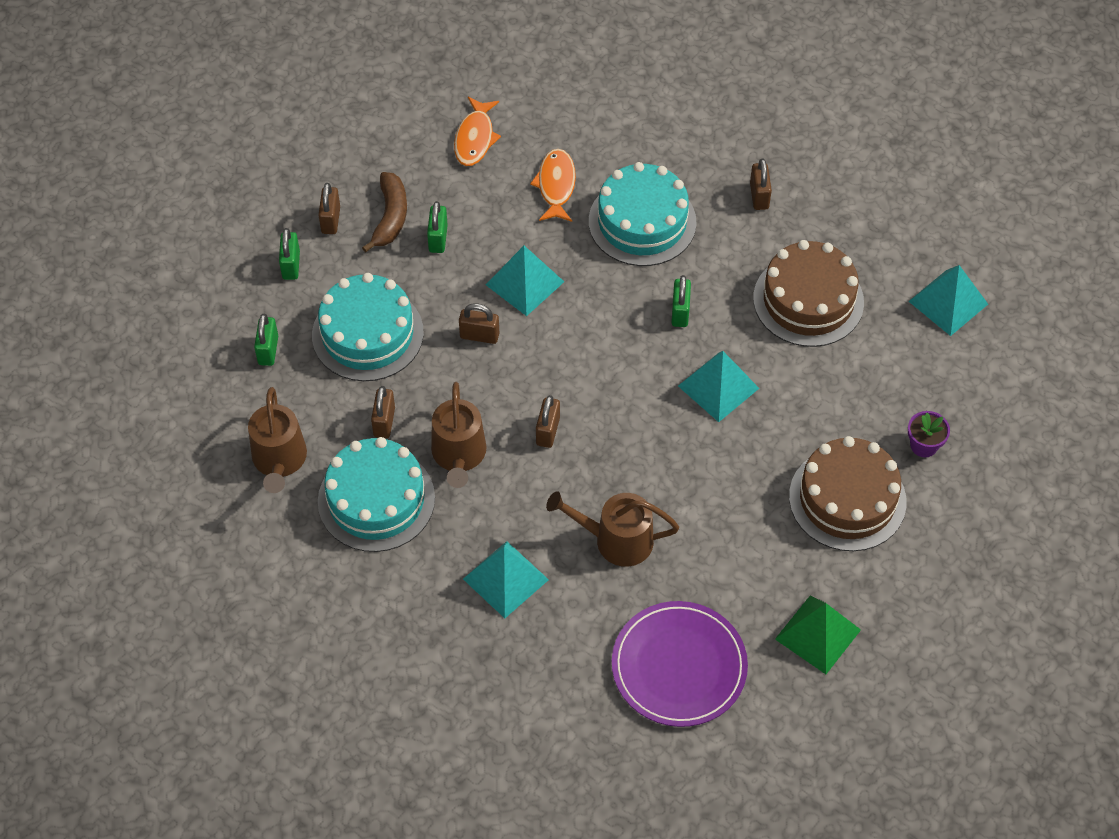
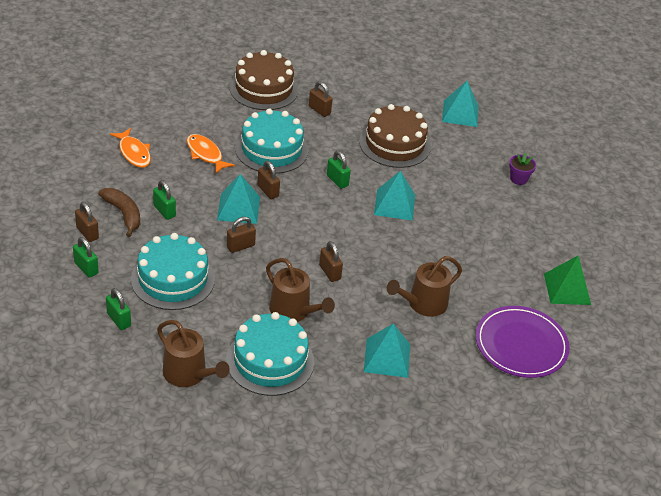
camera: 45 degrees left, 15 degrees down
brown padlock [371,386,395,438] -> brown padlock moved to [257,161,280,199]
brown cake [789,436,907,551] -> brown cake moved to [229,50,299,110]

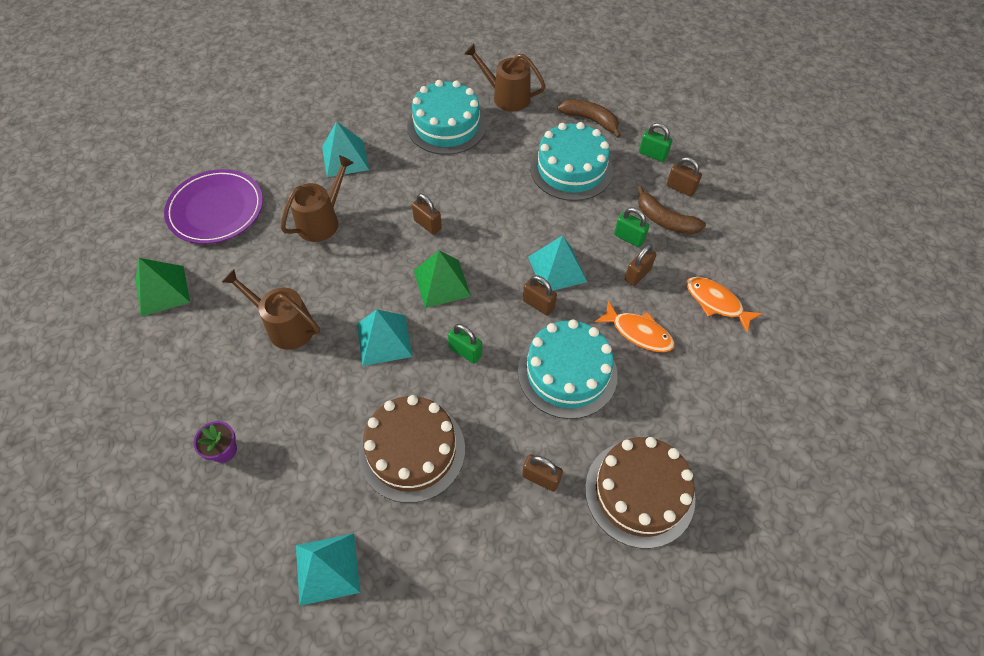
camera: 165 degrees right, 15 degrees up
green padlock [106,288,131,330] -> brown banana [557,99,621,138]
brown padlock [227,217,256,253] -> brown padlock moved to [625,244,656,286]
brown watering can [266,258,335,322] -> brown watering can moved to [222,269,320,350]
none -> green pyramid [414,250,471,308]

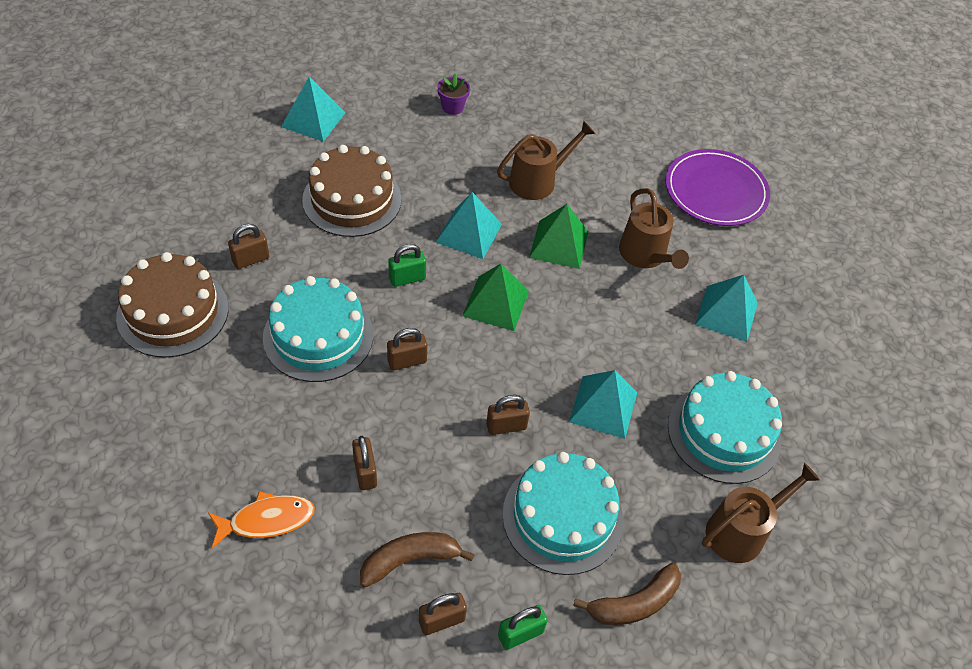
camera: 120 degrees right, 5 degrees down
green pyramid [136,258,190,317] -> green pyramid moved to [529,204,588,269]
brown padlock [412,193,442,235] -> brown padlock moved to [486,395,530,435]
turquoise pyramid [528,235,587,291] -> turquoise pyramid moved to [569,370,637,439]
orange fish [595,301,675,352] -> none
green padlock [614,208,650,247] -> none

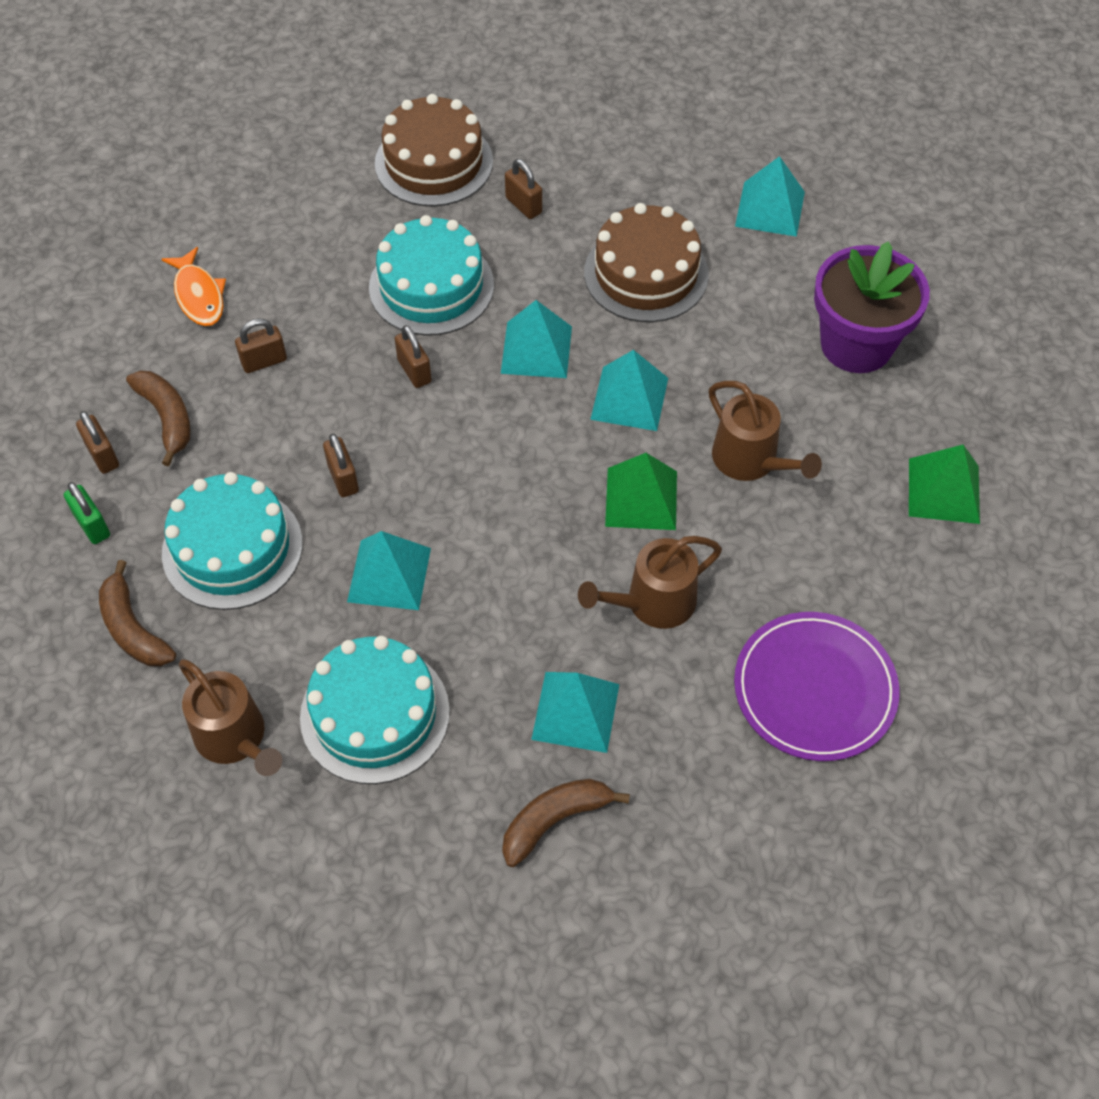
camera: 85 degrees right, 5 degrees up
green padlock [388,244,426,287] -> turquoise pyramid [501,300,572,378]
purple flower pot [437,74,470,115] -> purple flower pot [814,241,930,373], size x2.34
green pyramid [462,264,529,331] -> green pyramid moved to [909,445,980,524]
none -> brown banana [502,779,630,867]

